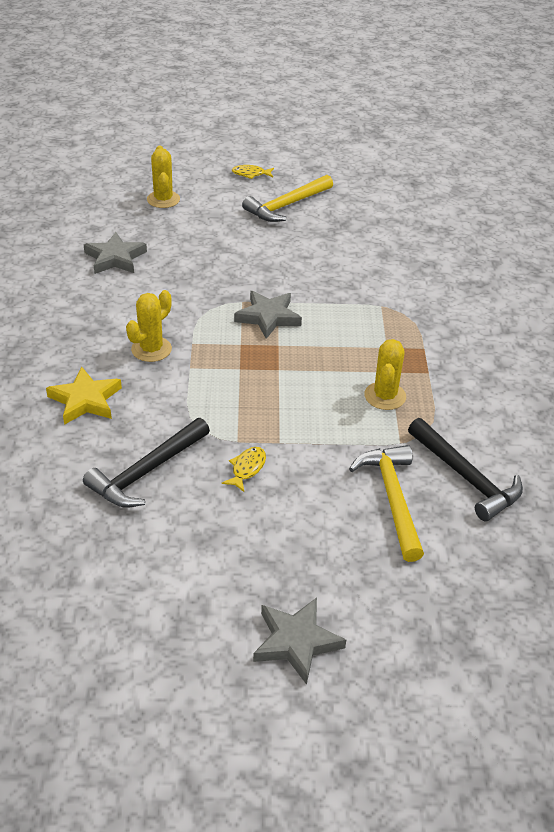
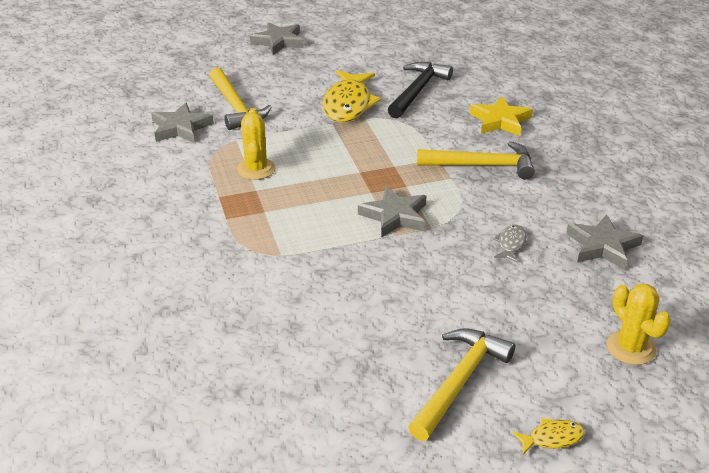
camera: 165 degrees right, 5 degrees down
yellow cactus [126,290,172,362] -> yellow hammer [417,141,535,179]
yellow fish [222,447,266,492] -> yellow fish [322,70,381,122], size x2.16
black hammer [408,418,523,522] -> grey star [151,103,214,143]
none -> grey fish [493,225,527,262]

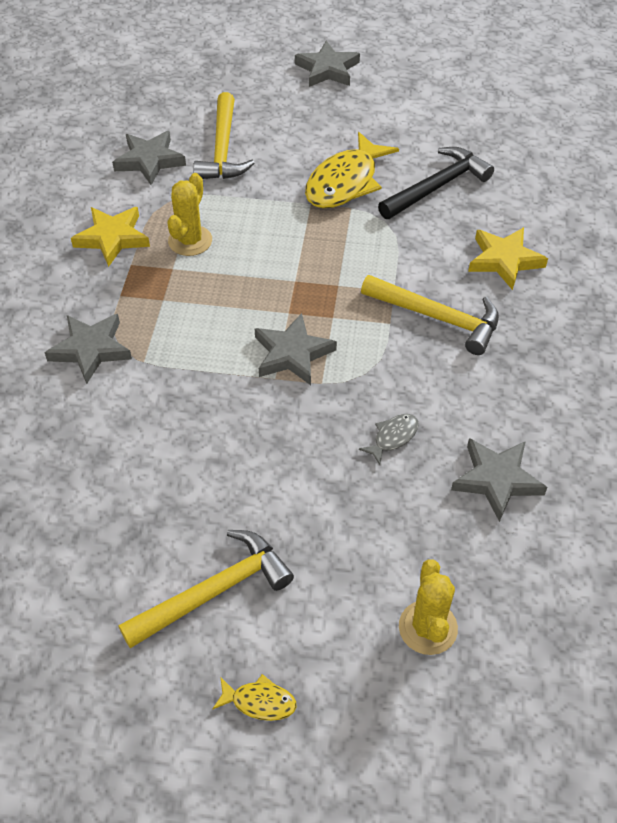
camera: 25 degrees right, 15 degrees up
none -> grey star [45,314,132,384]
none -> yellow star [71,207,150,267]

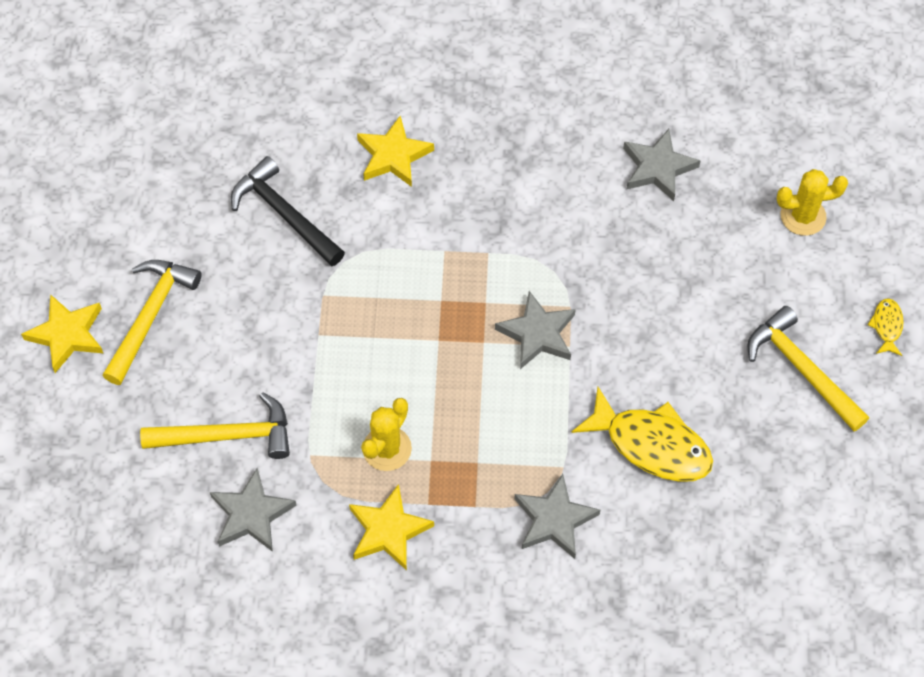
camera: 95 degrees left, 10 degrees up
yellow cactus [167,173,212,256] -> yellow cactus turned 75 degrees counterclockwise [361,398,412,471]
grey star [295,41,360,87] -> yellow star [21,294,104,373]
yellow fish [305,132,399,208] -> yellow fish moved to [572,387,713,482]
grey fish [359,414,419,465] -> none
yellow hammer [361,275,499,355] -> yellow hammer moved to [102,260,202,385]

